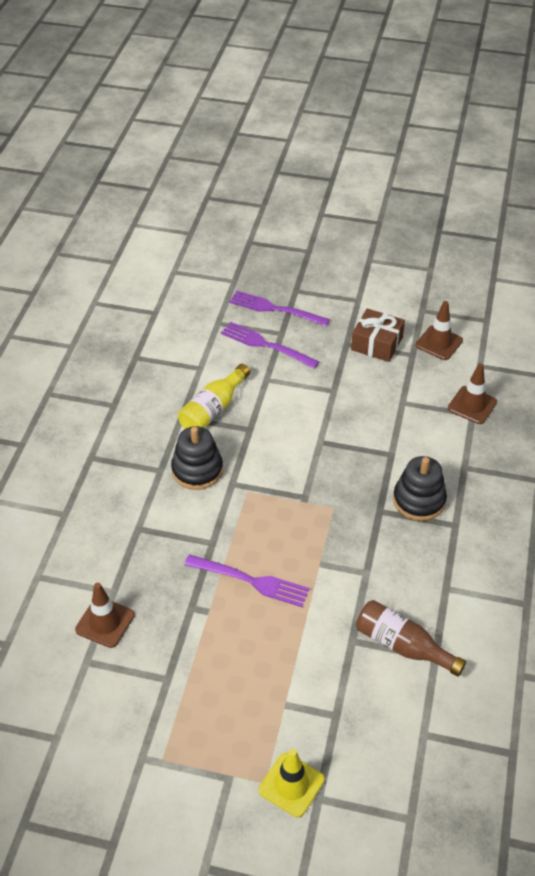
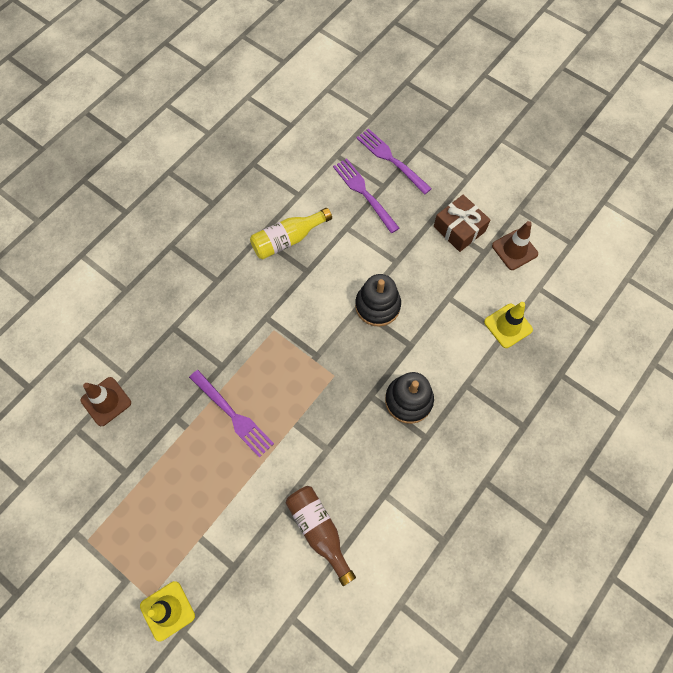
camera: 25 degrees right, 20 degrees up
black stacking toy [171,426,223,490] -> black stacking toy moved to [355,274,401,327]
brown traffic cone [448,363,497,424] -> yellow traffic cone [484,302,533,348]

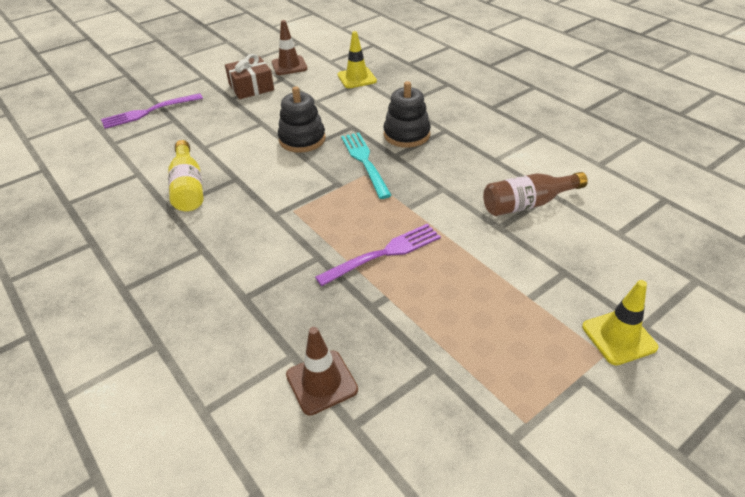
camera: 75 degrees left, 25 degrees down
purple fork [333,159,399,233] -> none
none -> turquoise fork [341,132,392,199]

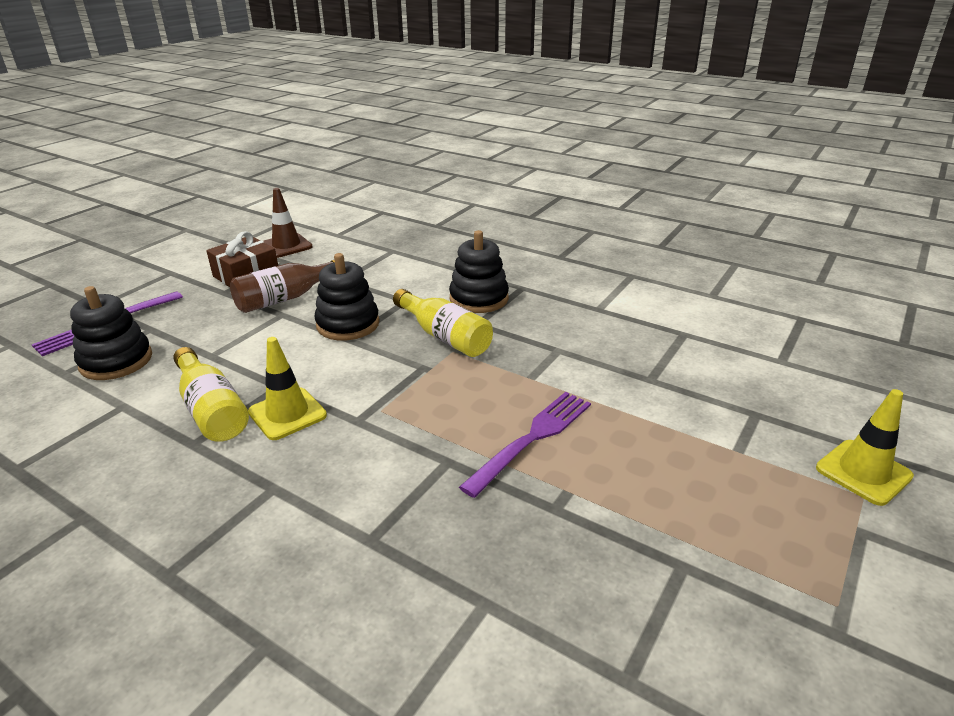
camera: 20 degrees left, 10 degrees down
brown traffic cone [286,327,358,416] -> none
yellow traffic cone [338,31,377,88] -> yellow traffic cone moved to [248,337,327,440]
turquoise fork [341,132,392,199] -> yellow bottle [393,289,493,357]
brown bottle [483,172,588,216] -> brown bottle moved to [230,260,335,313]
none -> black stacking toy [70,286,152,380]

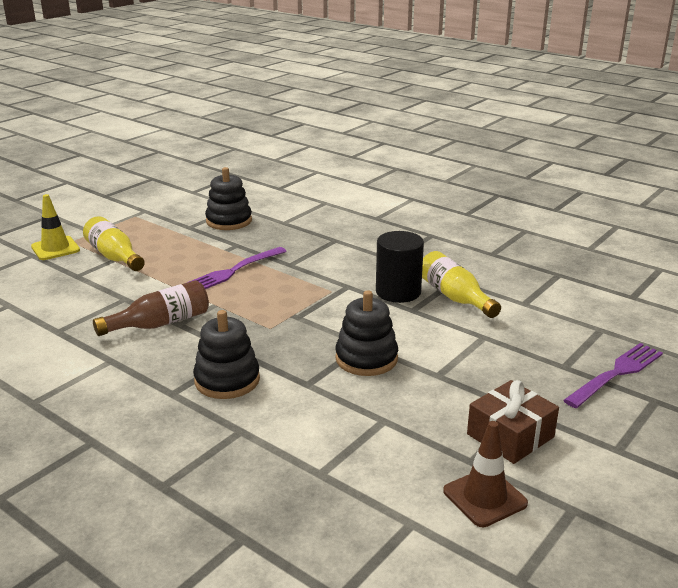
camera: 175 degrees left, 5 degrees down
black stacking toy [70,286,152,380] -> black stacking toy moved to [205,167,252,230]
brown bottle [230,260,335,313] -> brown bottle moved to [93,280,209,336]
yellow traffic cone [248,337,327,440] -> black cylinder [376,231,424,303]
yellow bottle [393,289,493,357] -> yellow bottle moved to [83,216,145,271]

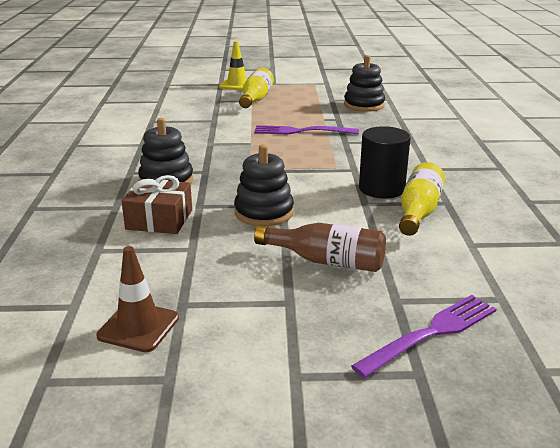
camera: 50 degrees right, 0 degrees up
brown bottle [93,280,209,336] -> brown bottle moved to [254,223,386,272]
brown gift [467,380,559,464] -> brown gift moved to [121,175,192,234]
purple fork [563,343,663,408] -> purple fork turned 45 degrees counterclockwise [351,295,497,378]

